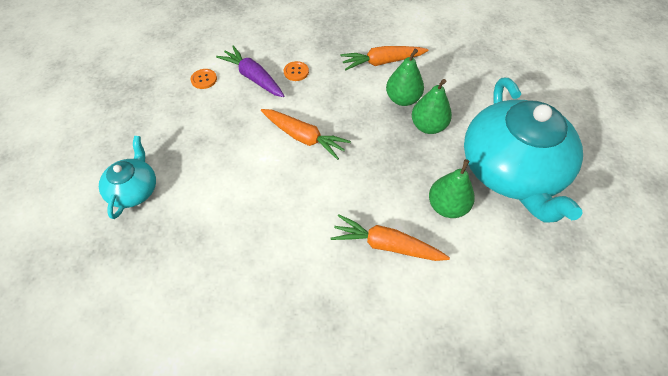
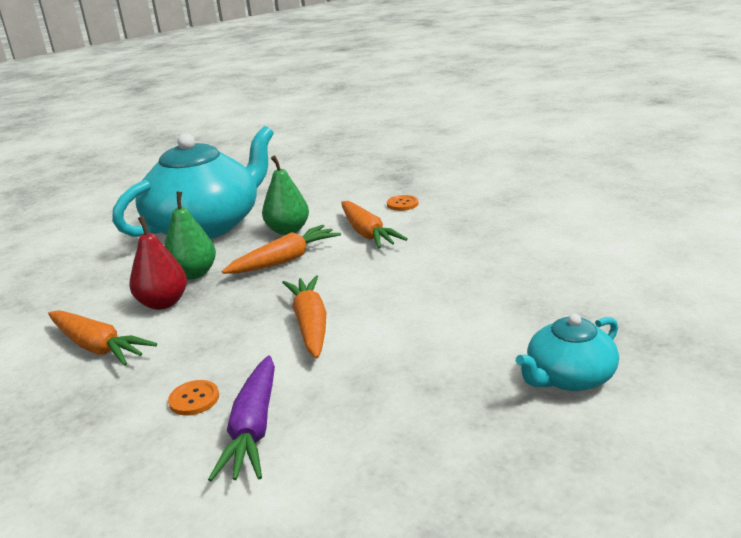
camera: 130 degrees left, 30 degrees down
orange button [191,69,217,89] -> orange button moved to [387,195,418,211]
green pear [386,49,424,106] -> red pear [129,216,187,310]
none -> orange carrot [222,225,341,274]

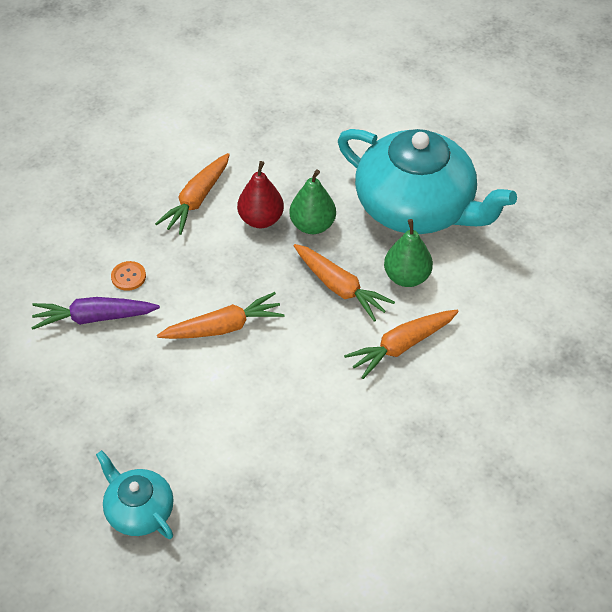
camera: 80 degrees right, 25 degrees up
orange button [387,195,418,211] -> none

